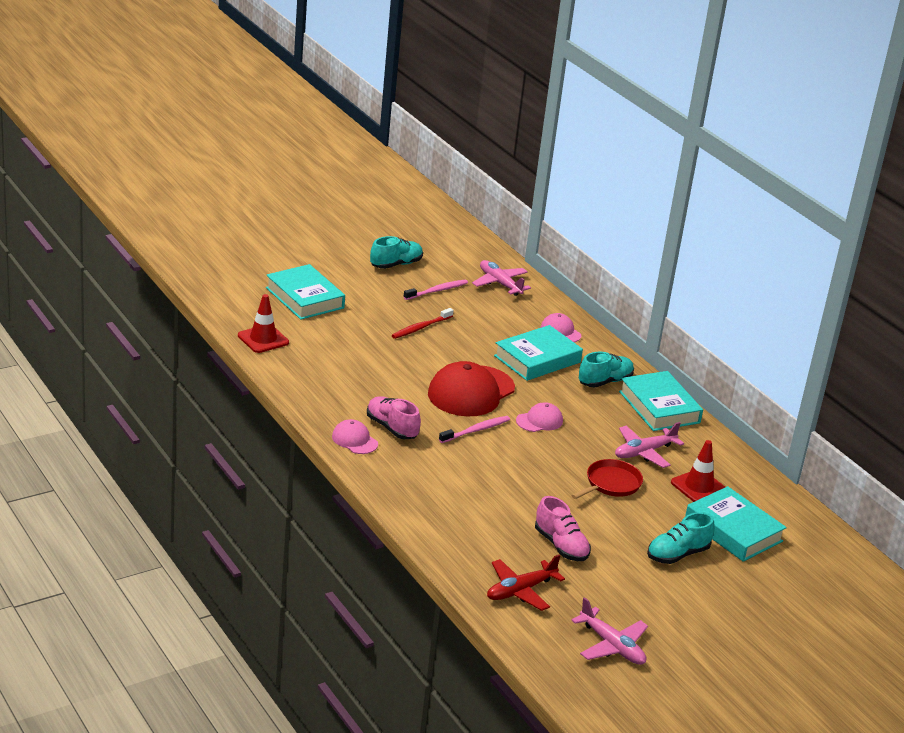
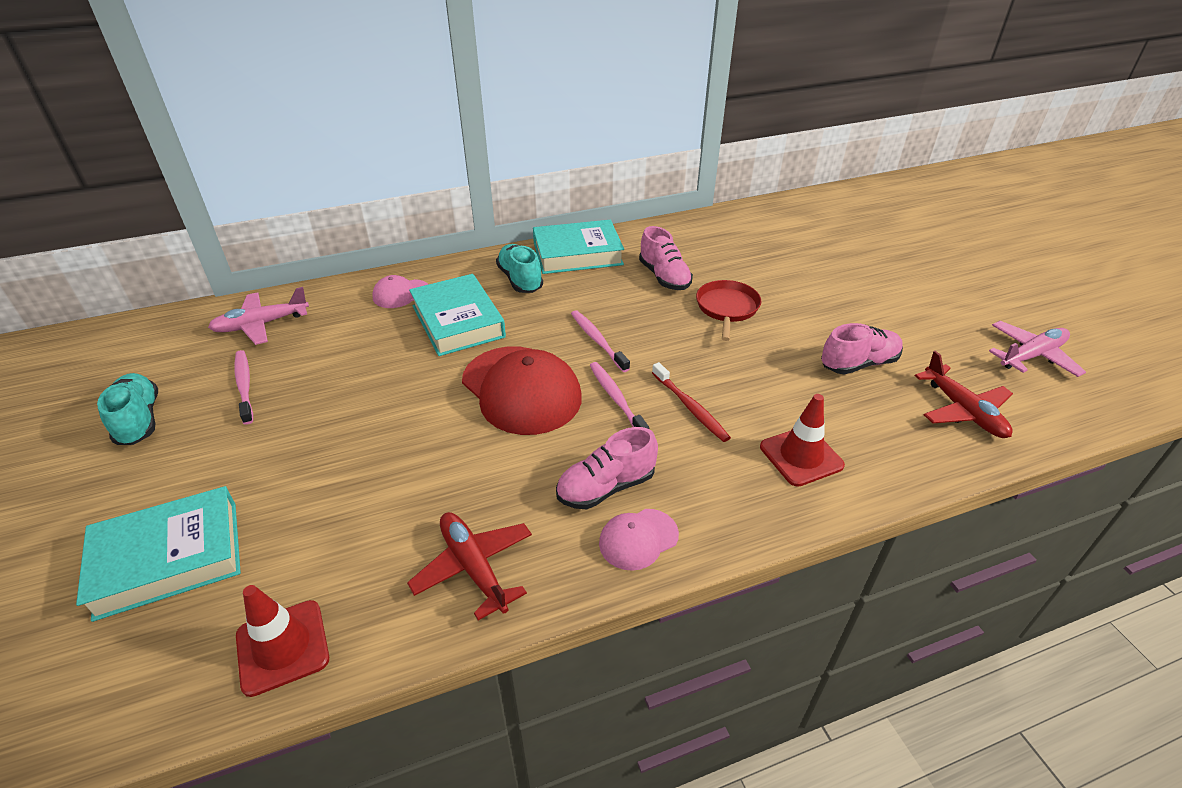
camera: 75 degrees left, 10 degrees up
red toothbrush [392,308,454,339] -> red toothbrush moved to [652,362,731,442]
pink cap [516,402,563,432] -> pink toothbrush [571,310,630,372]
red pan [571,459,643,499] -> red pan turned 45 degrees clockwise [696,280,762,341]
pink plane [615,422,684,468] -> pink shoe [639,226,693,290]
turquoise shoe [647,512,715,564] -> none
red traffic cone [671,440,725,502] -> red traffic cone moved to [760,394,845,487]
turquoise book [685,486,787,562] -> none
none -> red plane [407,512,532,620]

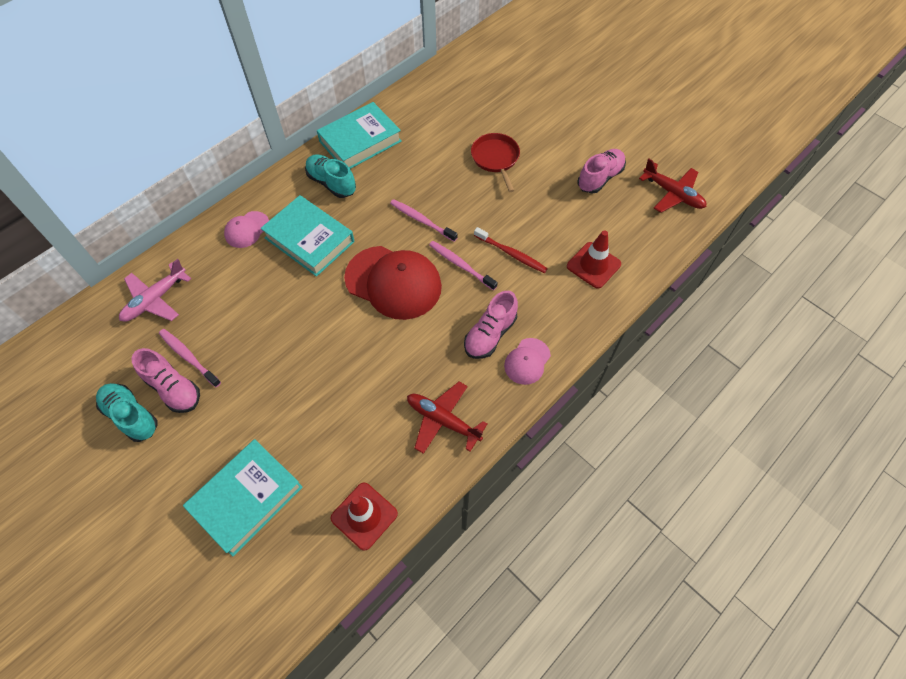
camera: 25 degrees left, 20 degrees up
pink shoe [639,226,693,290] -> pink shoe moved to [131,348,200,413]
pink plane [989,321,1086,377] -> none

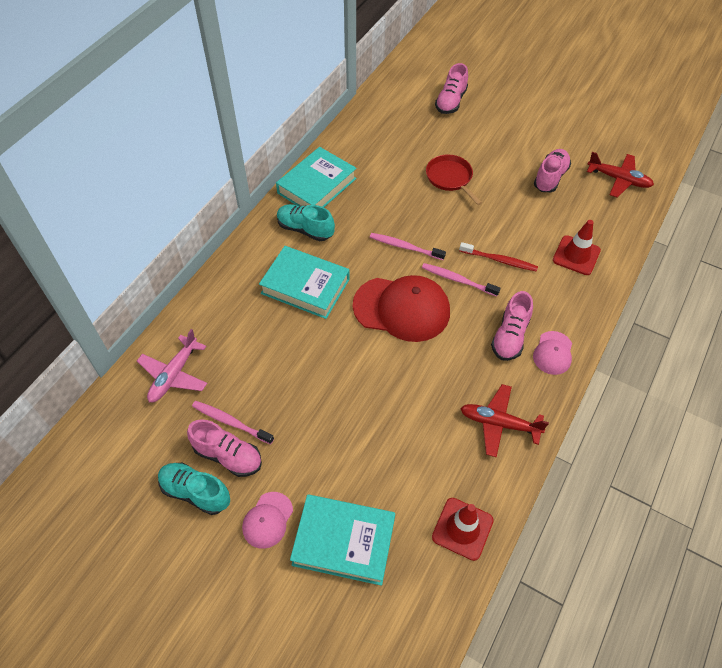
camera: 15 degrees left, 5 degrees down
turquoise book [183,439,303,556] -> turquoise book turned 75 degrees clockwise [290,494,395,586]
pink cap [224,211,269,248] -> pink cap moved to [242,492,293,549]
none -> pink shoe [435,63,468,114]

